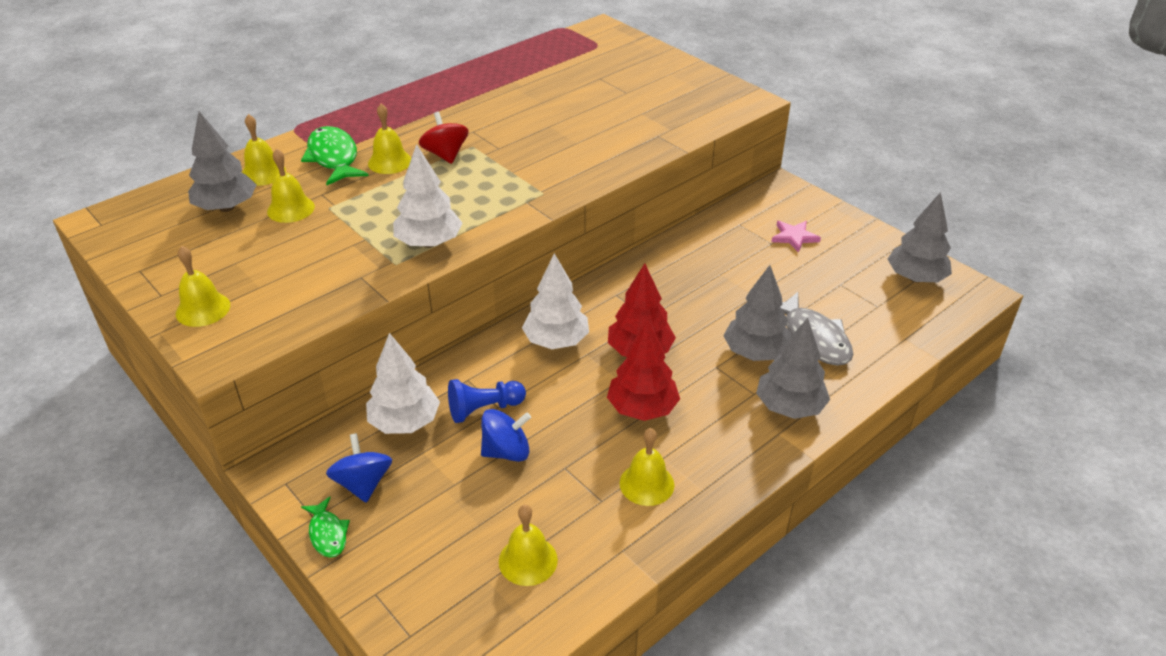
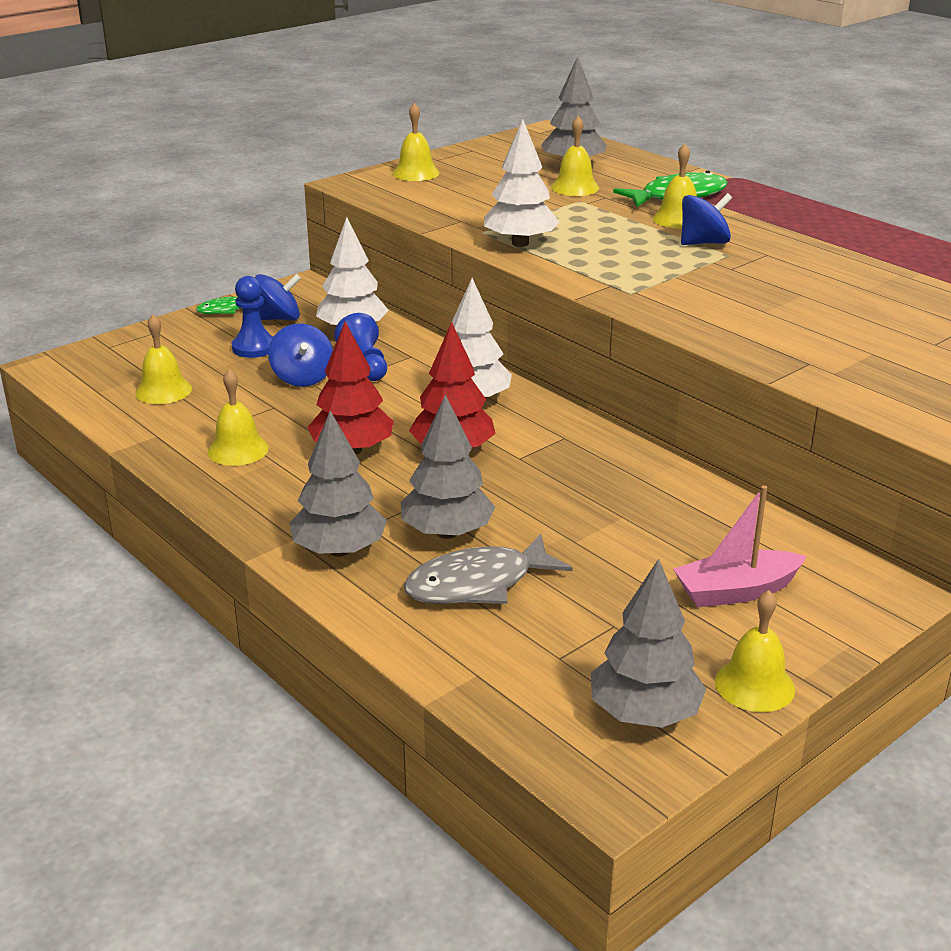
camera: 90 degrees right, 10 degrees down
yellow bell [242,114,286,186] -> yellow bell moved to [715,590,795,712]
red spinning top [419,112,469,164] -> blue spinning top [681,193,732,245]
pink star [771,221,821,253] -> pink boat [673,485,807,607]
none -> blue pawn [232,276,273,358]

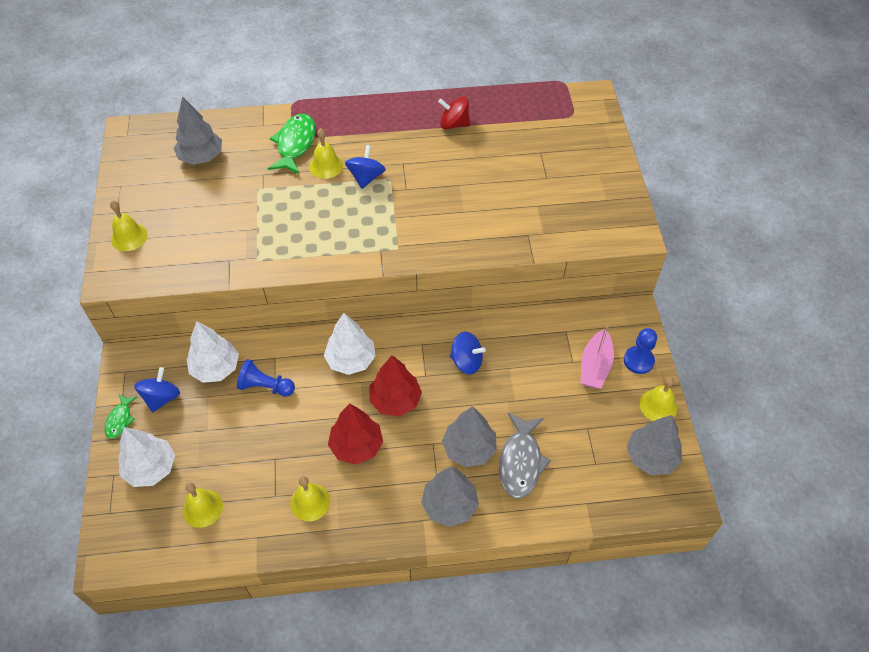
camera: 55 degrees left, 25 degrees up
blue pawn [232,276,273,358] -> blue pawn moved to [624,328,657,374]
blue spinning top [268,324,333,387] -> blue spinning top moved to [450,331,486,374]
white tree [484,119,559,247] -> white tree moved to [118,427,175,487]
yellow bell [551,116,599,196] -> none
none -> red spinning top [438,96,470,130]

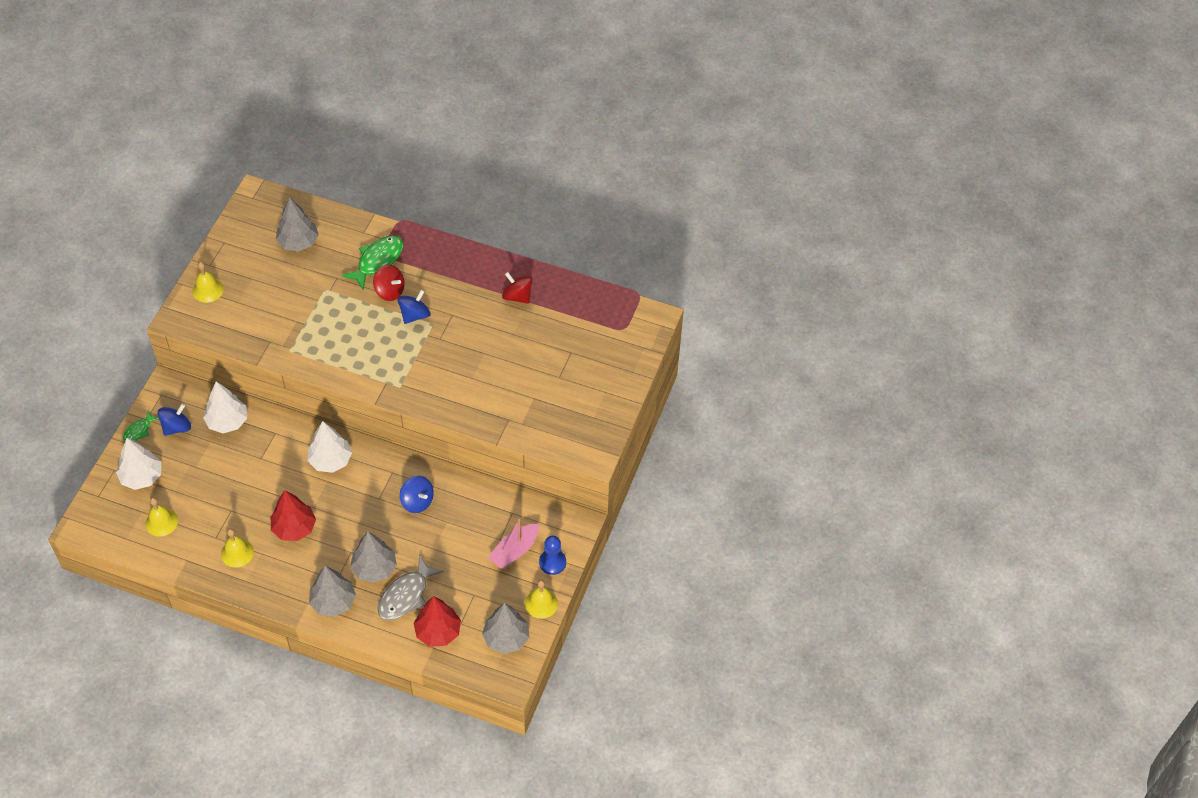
camera: 25 degrees right, 0 degrees up
blue pawn [237,359,295,397] -> none
yellow bell [309,128,343,179] -> red spinning top [373,265,405,301]
red tree [369,355,422,417] -> red tree moved to [414,596,461,647]

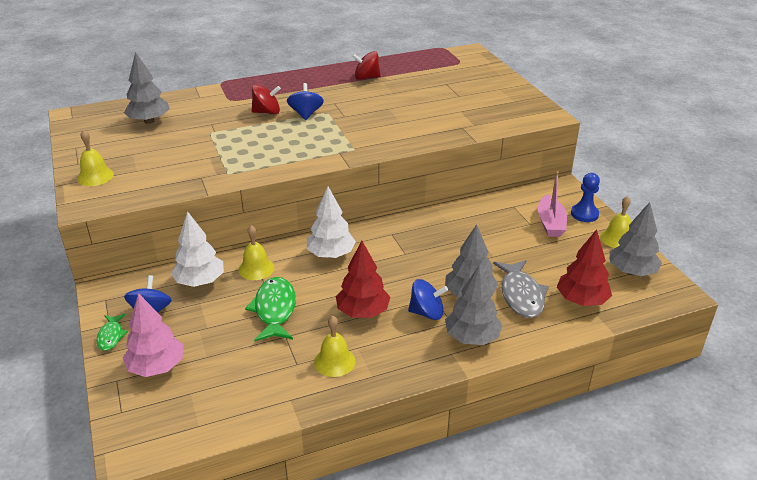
camera: 40 degrees left, 20 degrees down
white tree [116,438,161,490] -> pink tree [123,293,183,377]
yellow bell [145,497,178,537] -> yellow bell moved to [238,225,275,280]
green fish [342,235,403,290] -> green fish moved to [245,277,296,341]
blue spinning top [400,476,434,513] -> blue spinning top moved to [408,279,448,320]

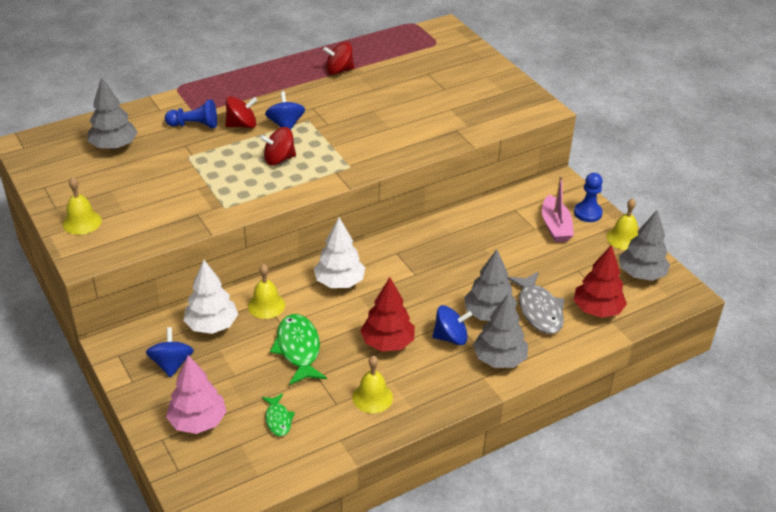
camera: 10 degrees left, 5 degrees up
green fish [96,314,128,351] -> green fish moved to [262,393,295,436]
none -> blue pawn [165,99,217,128]
none -> red spinning top [260,127,296,165]

